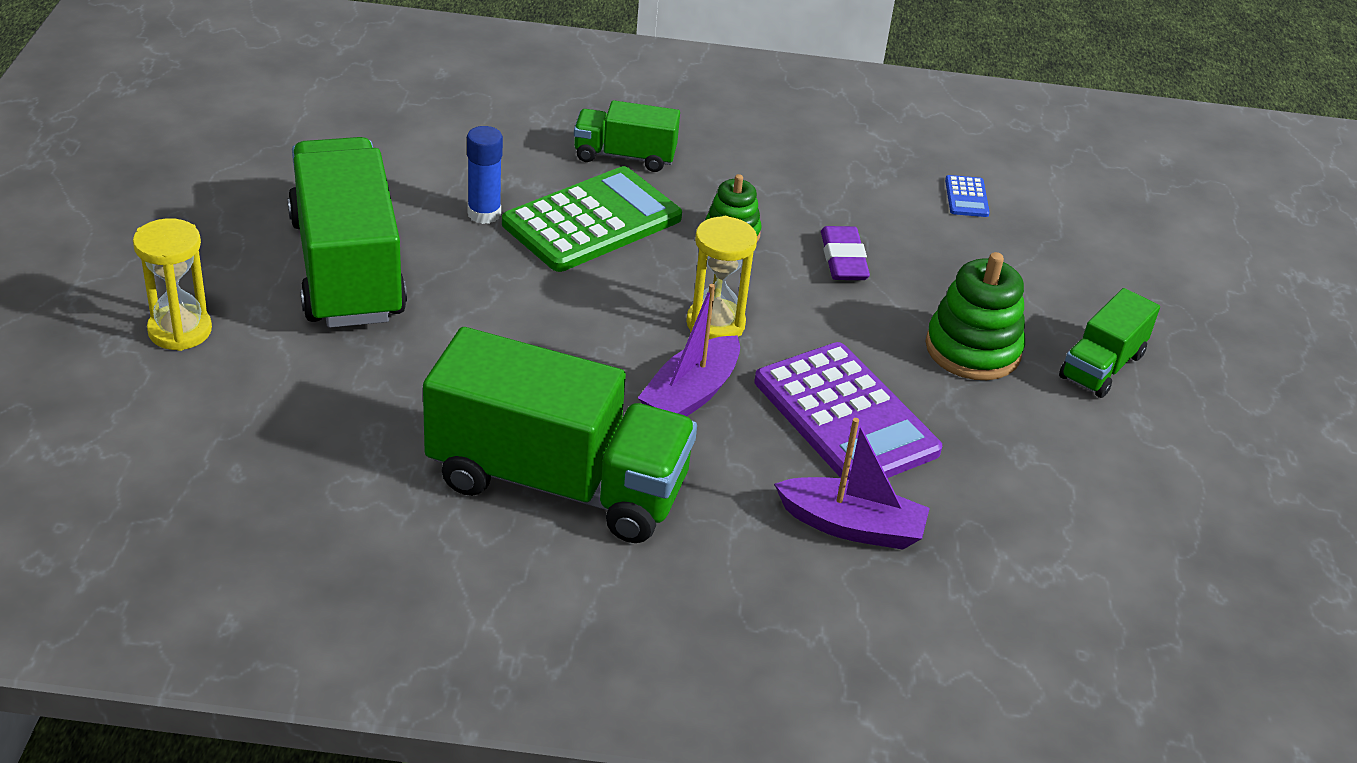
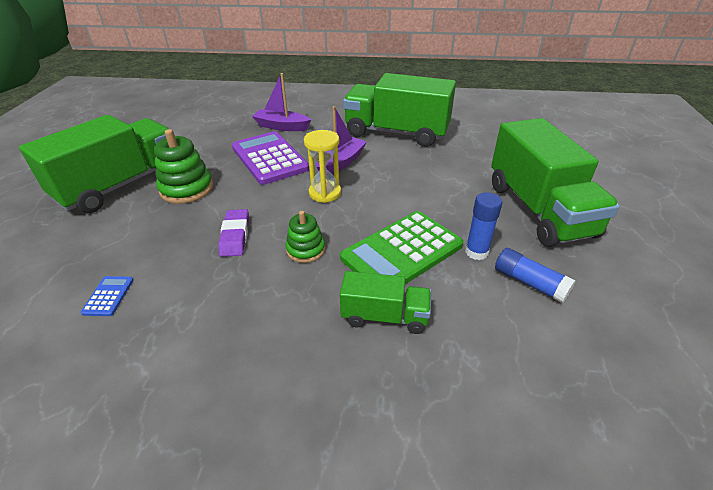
camera: 175 degrees left, 0 degrees up
yellow hourglass [133,218,212,351] -> none
green truck [1059,288,1160,398] -> green truck [19,115,168,213], size x1.98
none -> blue glue stick [495,248,576,303]

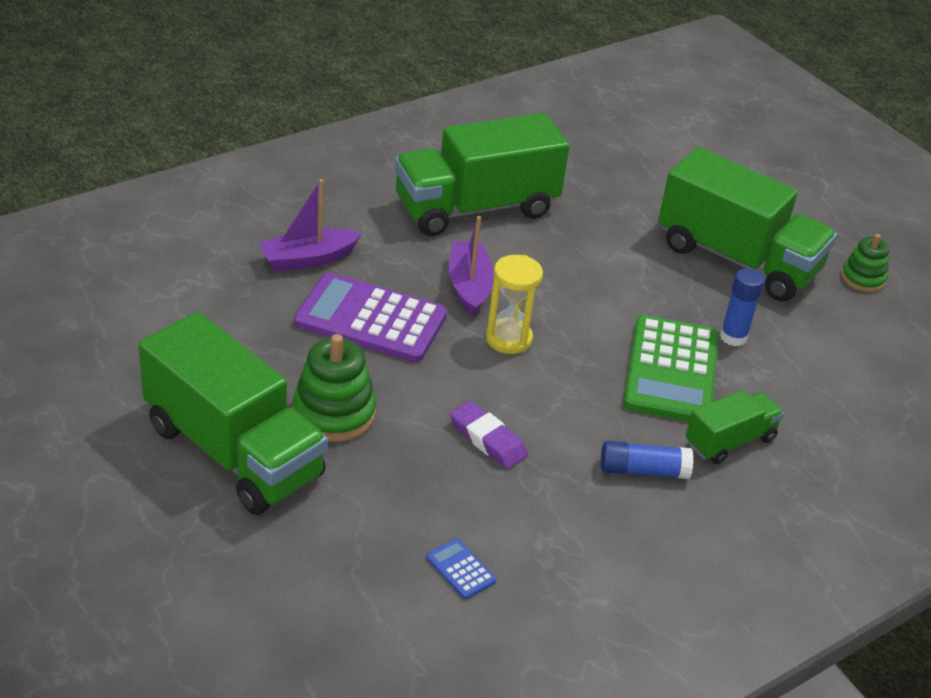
camera: 45 degrees left, 0 degrees up
green truck [19,115,168,213] -> green truck turned 135 degrees clockwise [138,312,328,515]
green stacking toy [286,211,325,263] -> green stacking toy moved to [841,234,889,292]
blue glue stick [495,248,576,303] -> blue glue stick moved to [601,441,693,479]

